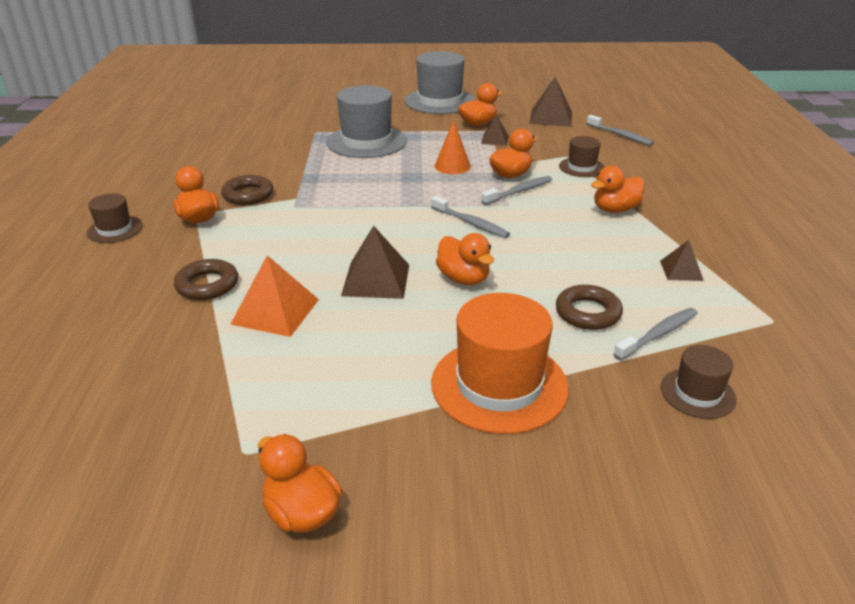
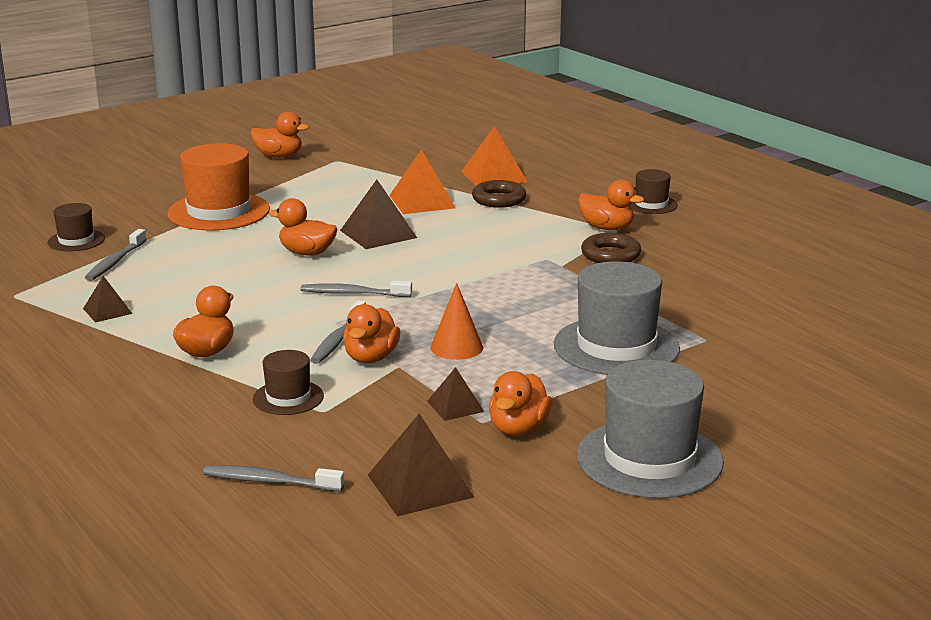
camera: 145 degrees right, 10 degrees down
brown ring [556,285,623,330] -> none
none -> orange pyramid [461,126,527,186]

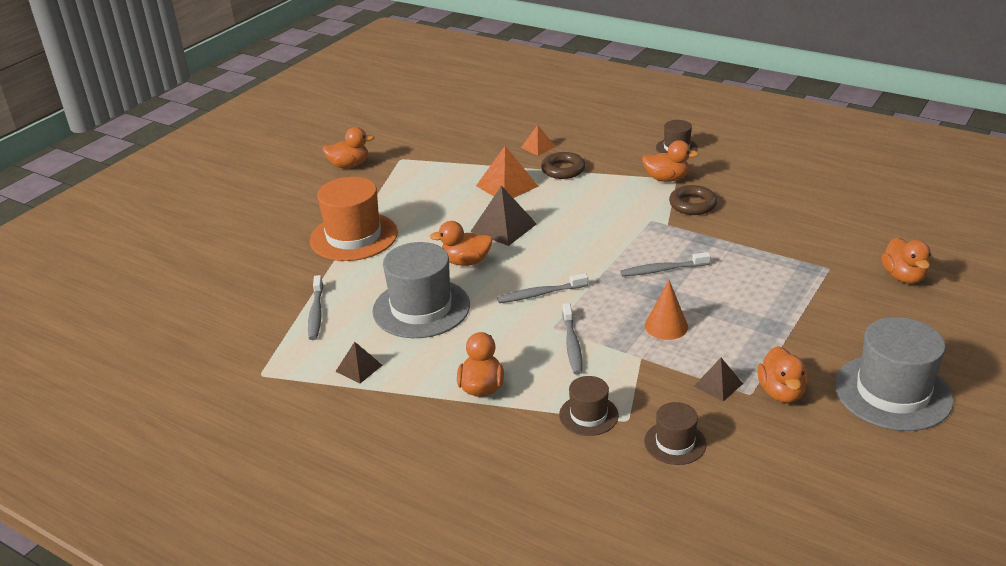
camera: 20 degrees left, 10 degrees up
brown hat [47,203,105,251] -> brown hat moved to [644,402,706,465]
grey toothbrush [203,465,344,491] -> grey toothbrush moved to [620,252,711,276]
orange duck [343,304,400,363] -> orange duck moved to [881,237,931,284]
brown pyramid [368,414,474,516] -> none
orange pyramid [461,126,527,186] -> orange pyramid [521,125,555,156], size x0.59
grey hat [554,261,680,375] -> grey hat moved to [372,242,470,338]

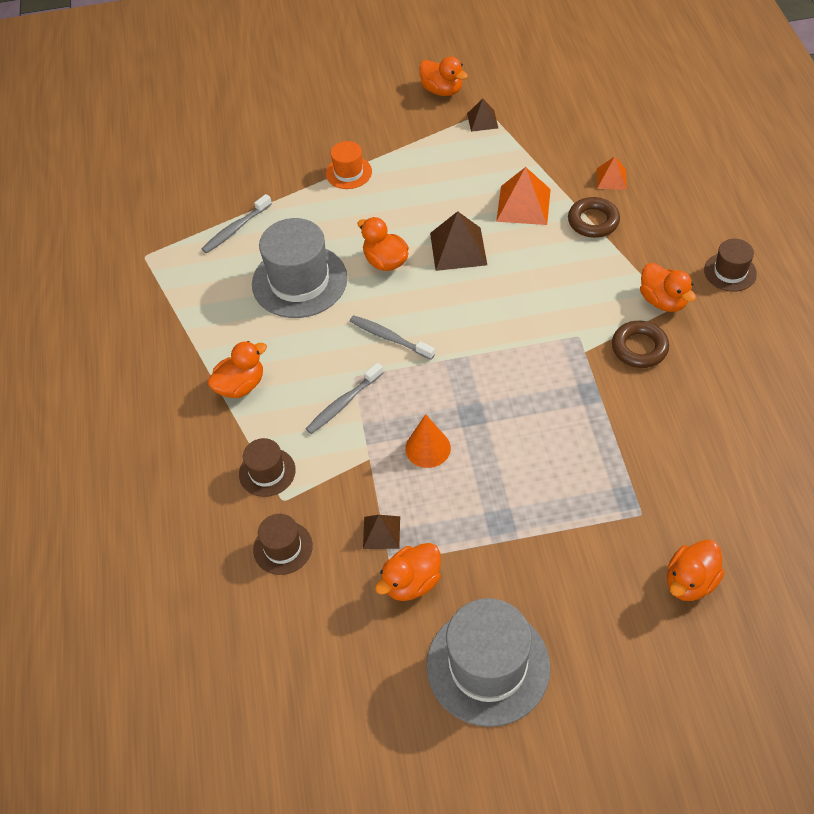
camera: 50 degrees right, 20 degrees up
orange hat [310,177,398,261] -> orange hat [326,141,372,189], size x0.52
brown pyramid [335,342,382,383] -> brown pyramid moved to [467,99,498,132]
grey toothbrush [620,252,711,276] -> none

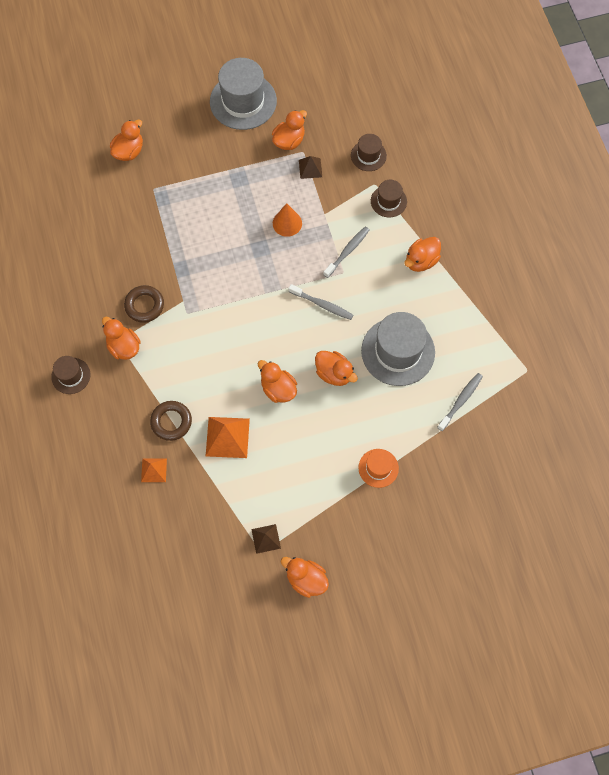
camera: 170 degrees right, 15 degrees up
brown pyramid [430,211,487,271] -> orange duck [258,360,297,403]

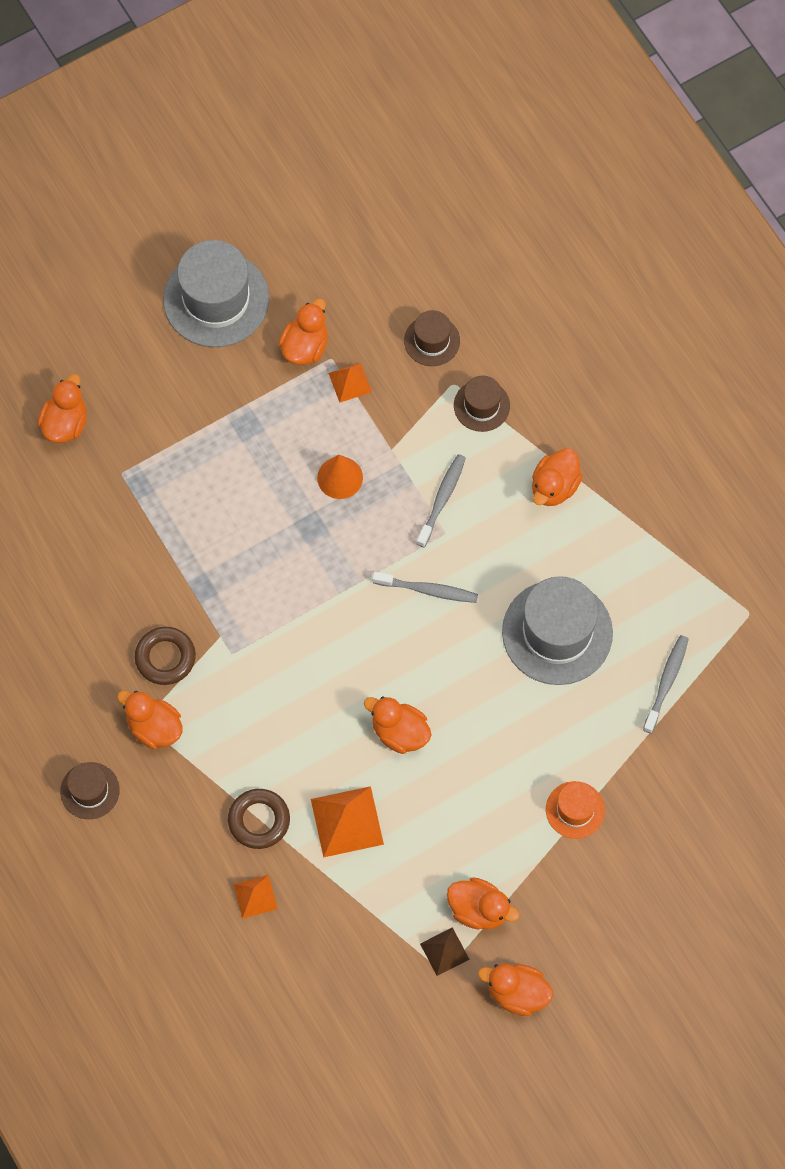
camera: 15 degrees left, 0 degrees up
brown pyramid [299,156,322,179] -> orange pyramid [328,363,372,402]
orange duck [315,351,358,386] -> orange duck moved to [447,878,520,929]

